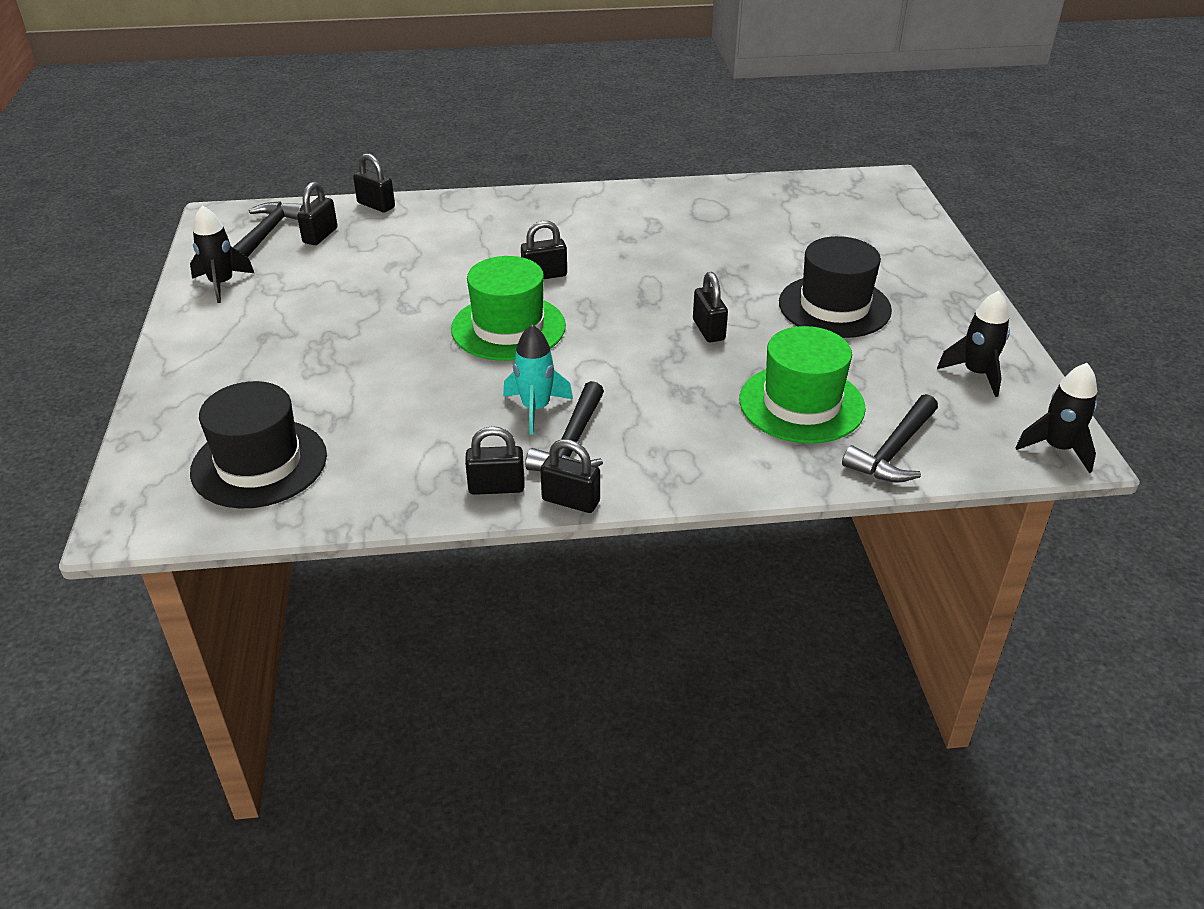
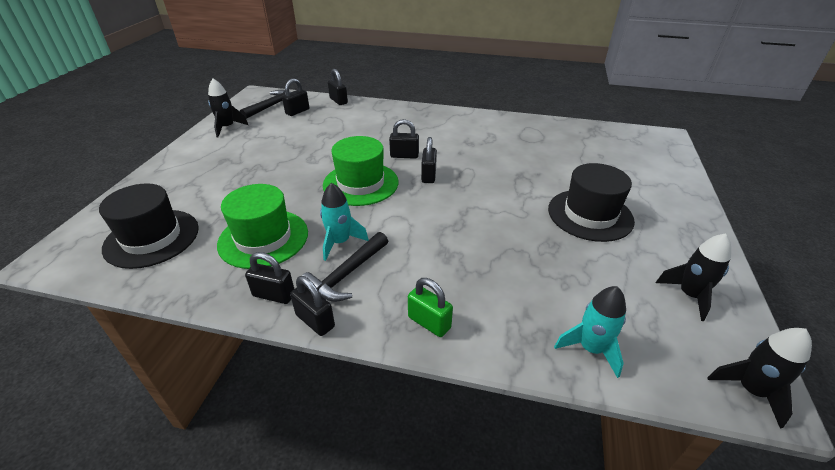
camera: 20 degrees right, 0 degrees up
black padlock [693,272,728,343] -> black padlock moved to [421,137,437,183]
green hat [739,326,866,443] -> green hat moved to [217,184,308,269]
black hammer [842,394,938,483] -> turquoise rocket [554,286,626,378]
none -> green padlock [408,278,453,337]

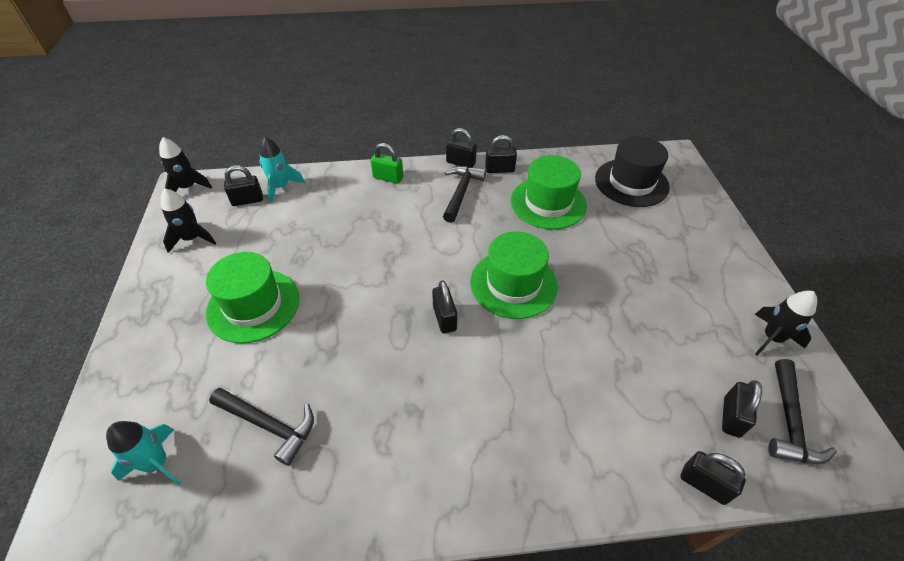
camera: 160 degrees right, 10 degrees up
turquoise rocket [320,183,369,261] -> turquoise rocket moved to [106,421,181,485]
black padlock [389,119,419,159] -> black padlock moved to [224,165,263,206]
black hat [548,163,635,242] -> green hat [206,252,299,343]
none -> black hammer [209,388,314,466]

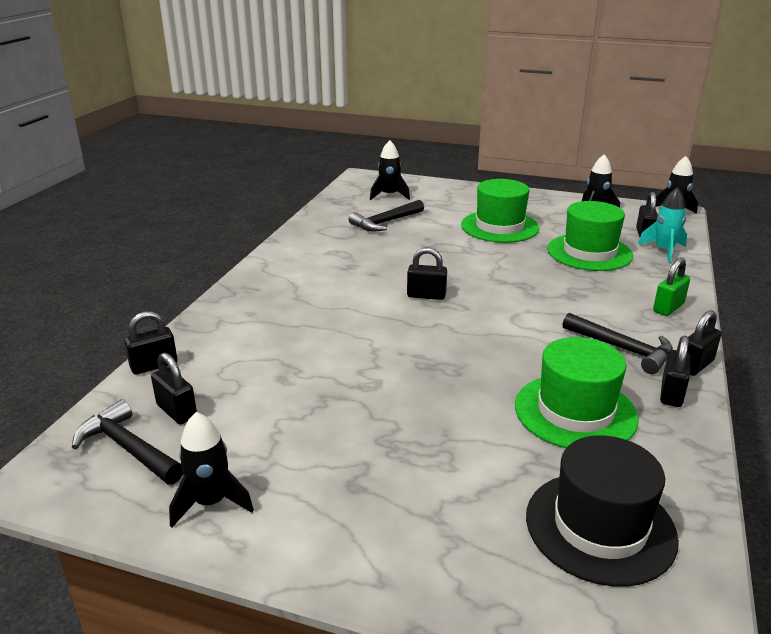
camera: 115 degrees right, 20 degrees down
turquoise rocket [106,421,181,485] -> black rocket [370,140,410,200]
green hat [470,231,558,319] -> green hat moved to [547,201,633,271]

